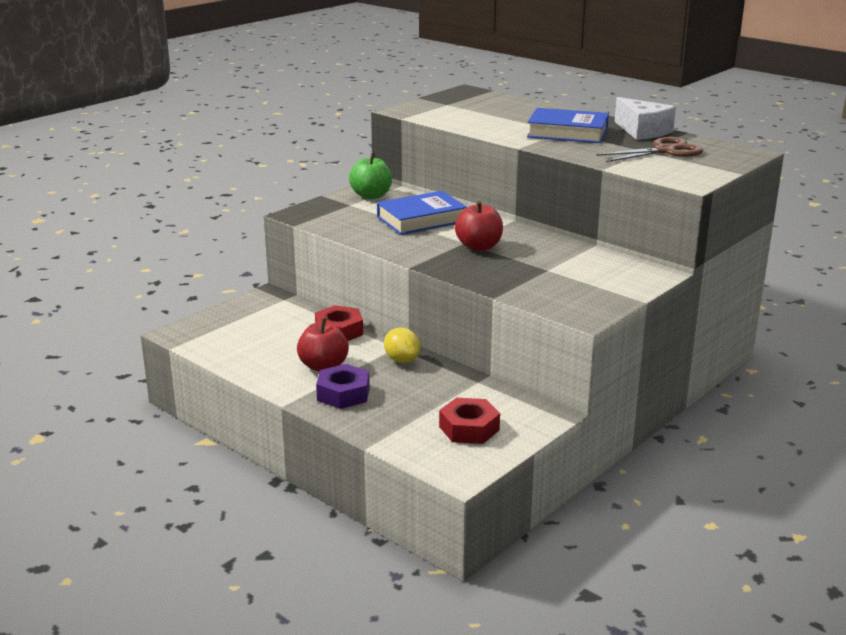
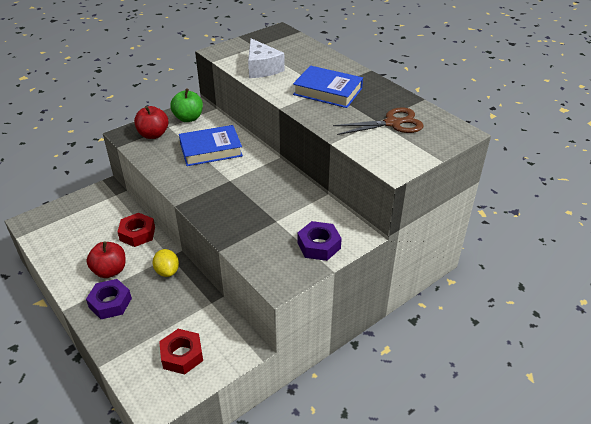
camera: 10 degrees right, 15 degrees up
red apple [455,201,503,251] -> red apple moved to [134,106,169,139]
white cheese [615,97,676,140] -> white cheese moved to [248,38,285,78]
none -> purple nut [297,221,342,261]

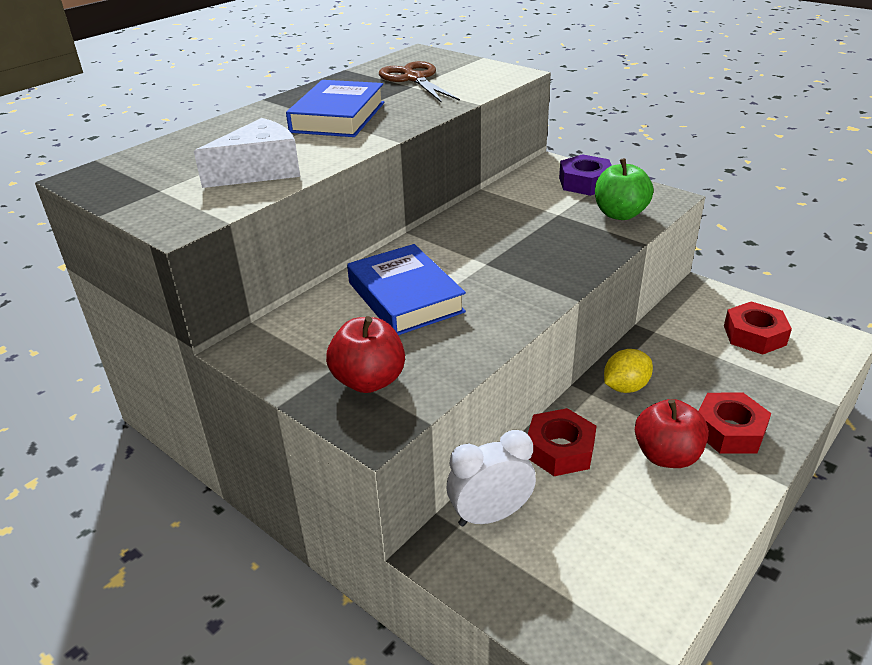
camera: 100 degrees left, 5 degrees down
purple nut [86,279,132,319] -> red nut [698,393,771,453]
green apple [170,88,203,122] -> green apple moved to [595,158,654,220]
none -> white clock [447,430,536,527]

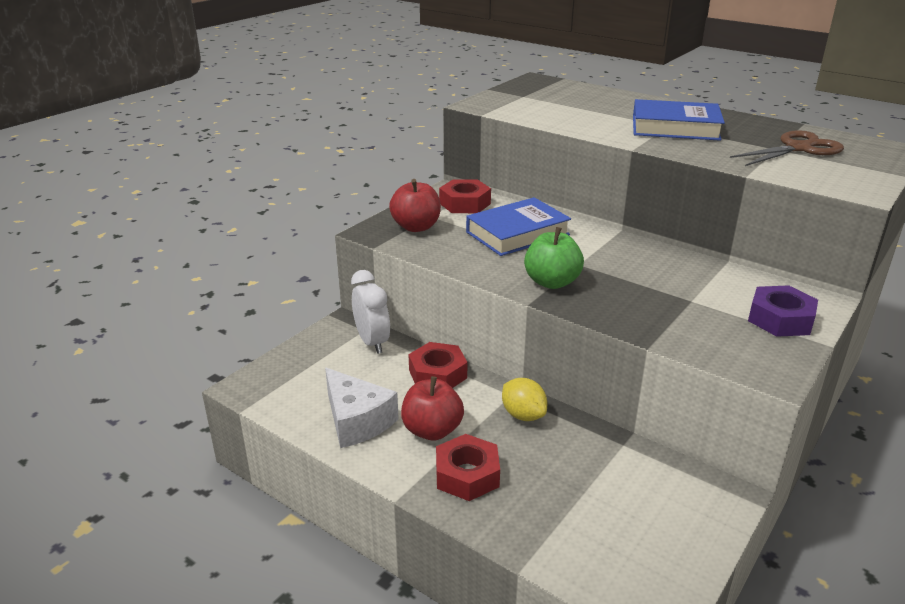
camera: 85 degrees right, 5 degrees down
white cheese [194,118,300,188] -> white cheese moved to [325,368,399,448]
green apple [595,158,654,220] -> green apple moved to [524,227,584,289]
red nut [724,301,792,355] -> red nut moved to [439,179,491,213]

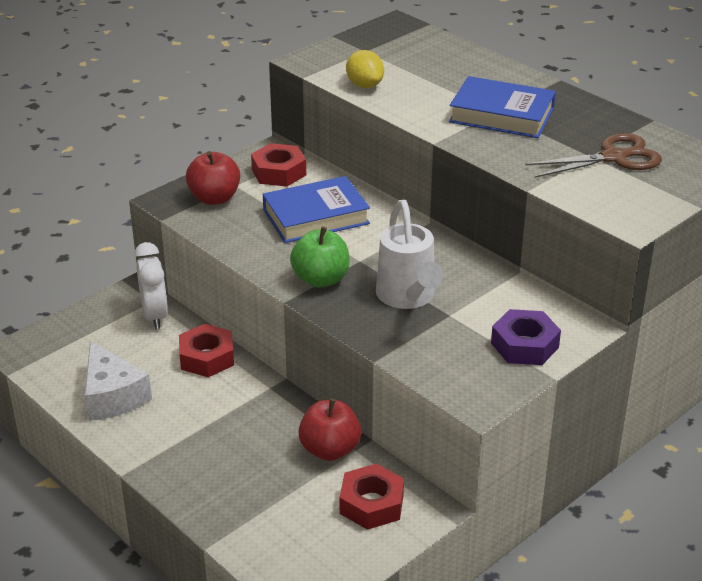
camera: 10 degrees right, 5 degrees up
red apple [401,376,464,441] -> red apple moved to [298,398,361,461]
red nut [436,434,500,501] -> red nut moved to [340,464,404,530]
yellow lemon [502,378,547,421] -> yellow lemon moved to [346,50,384,88]
none -> white watering can [376,200,443,309]

